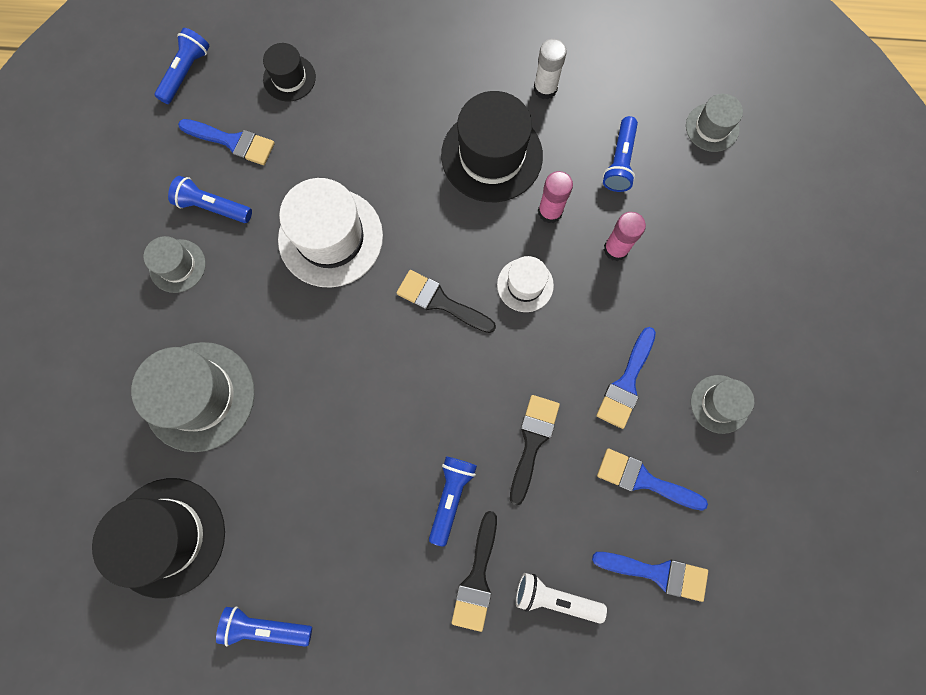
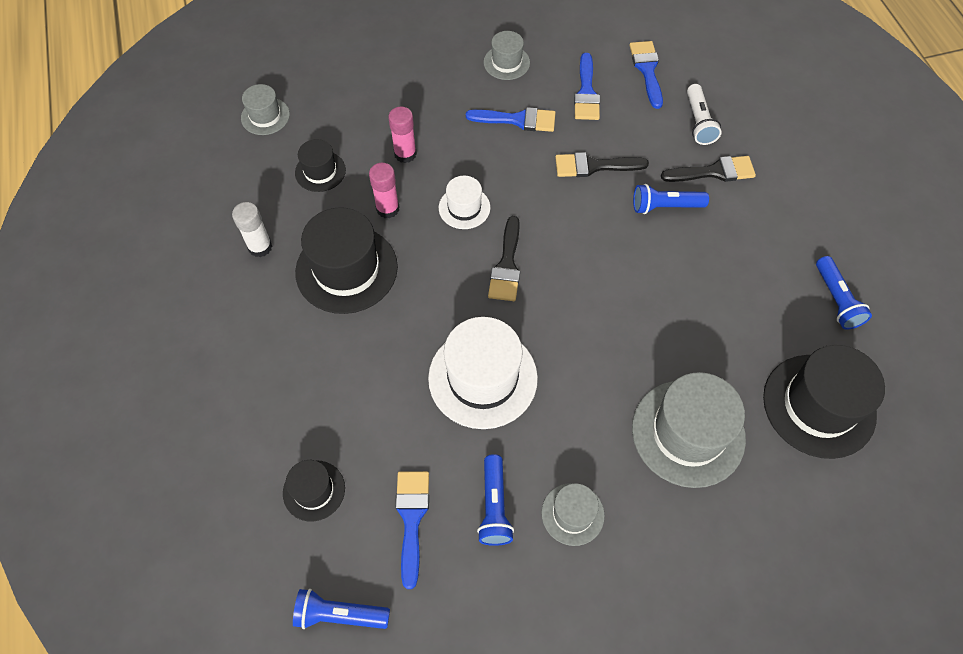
camera: 110 degrees left, 15 degrees down
blue flashlight [603,116,638,192] -> black hat [295,139,346,192]

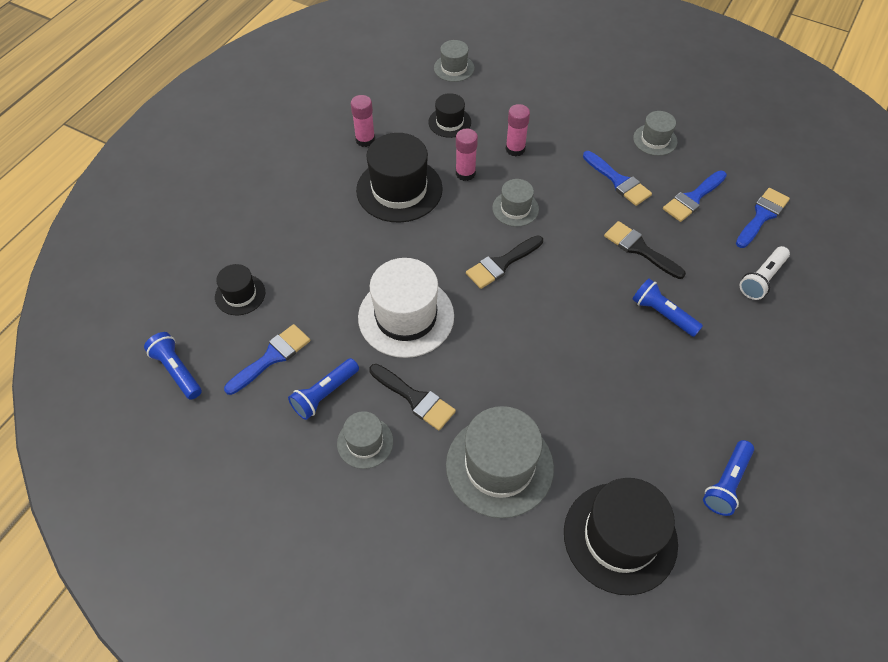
camera: 45 degrees right, 5 degrees down
white glue stick [232,202,272,257] -> pink glue stick [351,95,375,147]
white hat [439,176,490,229] -> grey hat [492,179,539,227]
black brush [661,156,756,182] -> black brush moved to [369,364,456,430]

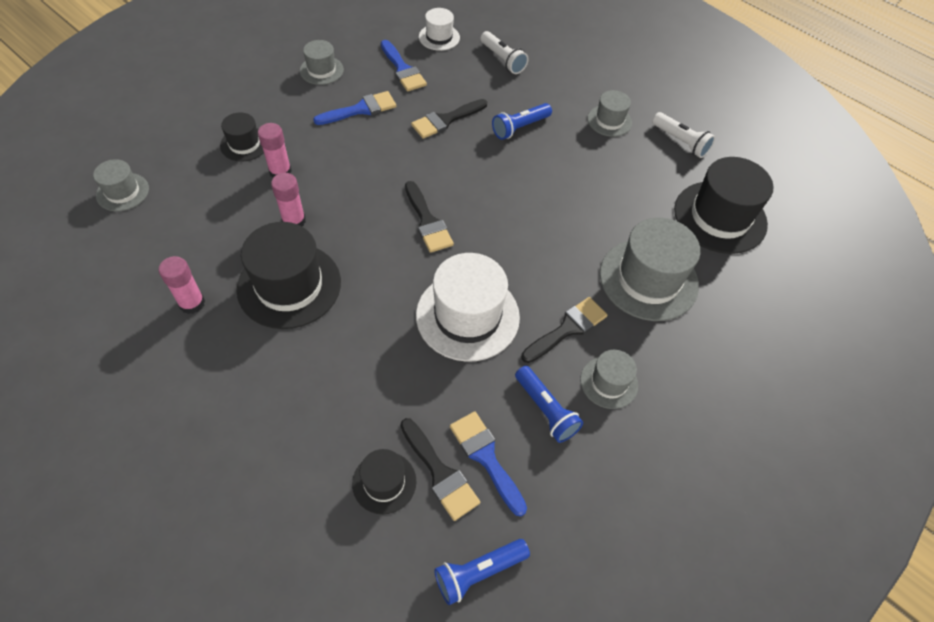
camera: 80 degrees left, 0 degrees up
black hat [428,93,471,138] -> black hat moved to [220,112,264,162]
grey hat [492,179,539,227] -> grey hat moved to [588,90,632,137]
blue flashlight [703,440,754,516] -> white flashlight [652,112,715,158]
blue brush [736,188,790,248] -> white hat [419,8,460,51]
none -> black brush [400,418,480,521]

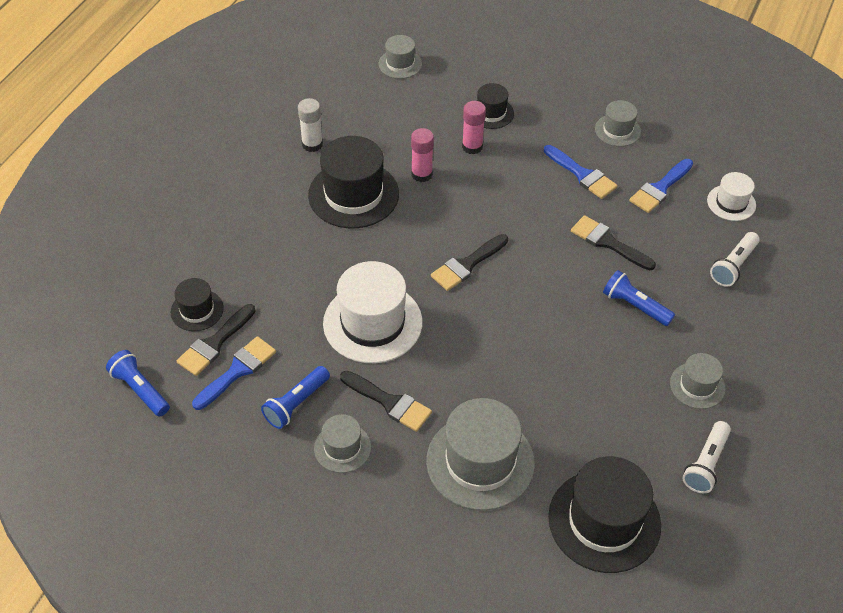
camera: 75 degrees right, 5 degrees down
pink glue stick [159,256,205,314] -> white glue stick [298,98,323,152]

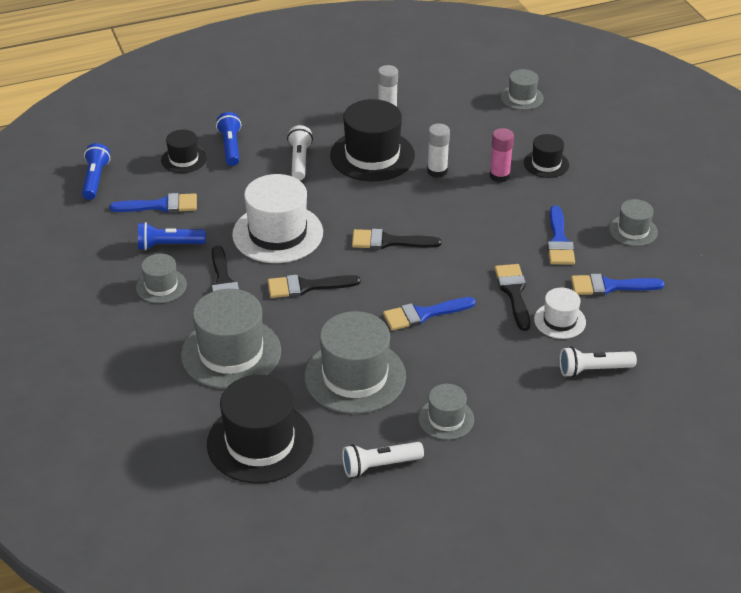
camera: 45 degrees right, 10 degrees down
black brush [177,304,256,376] -> black brush moved to [268,275,361,298]
pink glue stick [411,128,434,182] -> white glue stick [427,124,450,178]
blue flashlight [603,270,675,326] -> blue flashlight moved to [216,112,241,166]
white hat [707,172,756,221] -> white hat moved to [534,288,586,339]
none -> white flashlight [287,125,313,180]
none -> grey hat [305,311,406,414]
none -> blue brush [383,297,476,331]

